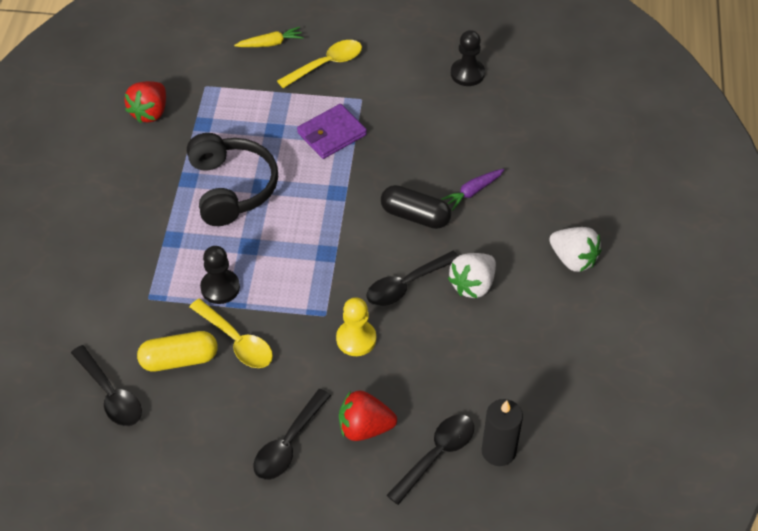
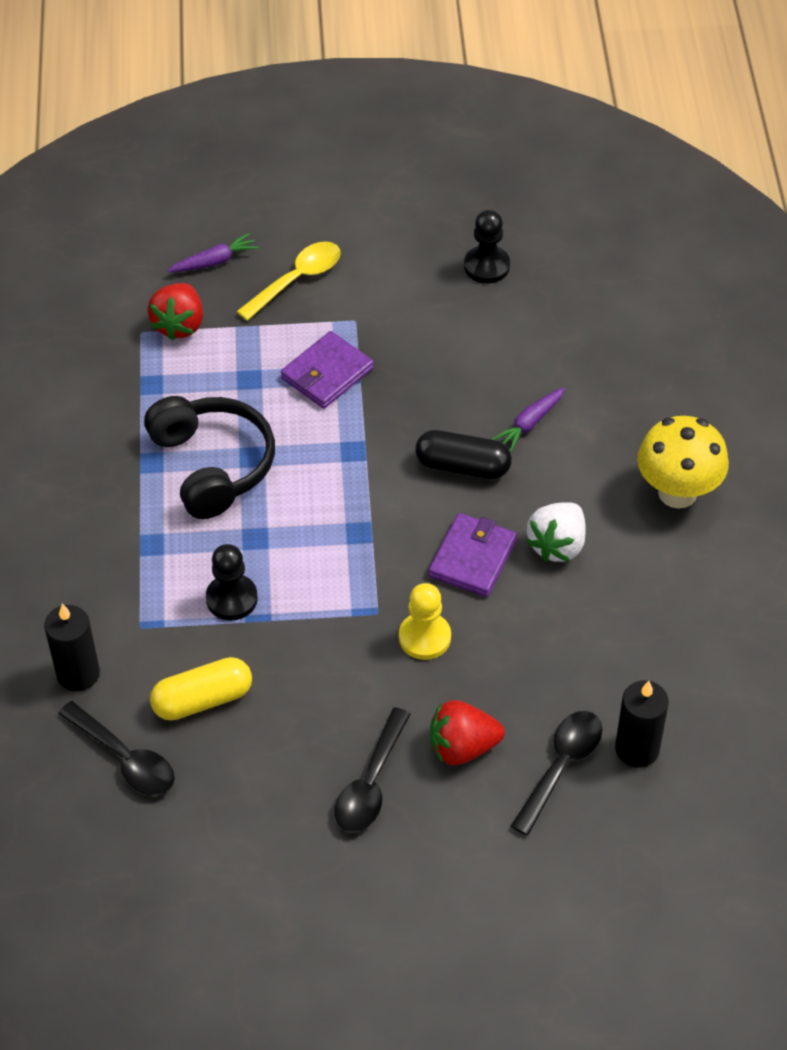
camera: 10 degrees left, 0 degrees up
red strawberry [124,81,166,123] -> red strawberry moved to [147,283,203,340]
yellow spoon [190,299,273,368] -> none
yellow carrot [234,27,304,47] -> purple carrot [167,233,259,272]
black spoon [367,251,458,306] -> purple wallet [428,513,517,597]
white strawberry [549,227,601,272] -> yellow mushroom [637,416,729,509]
none -> black candle [44,604,100,691]

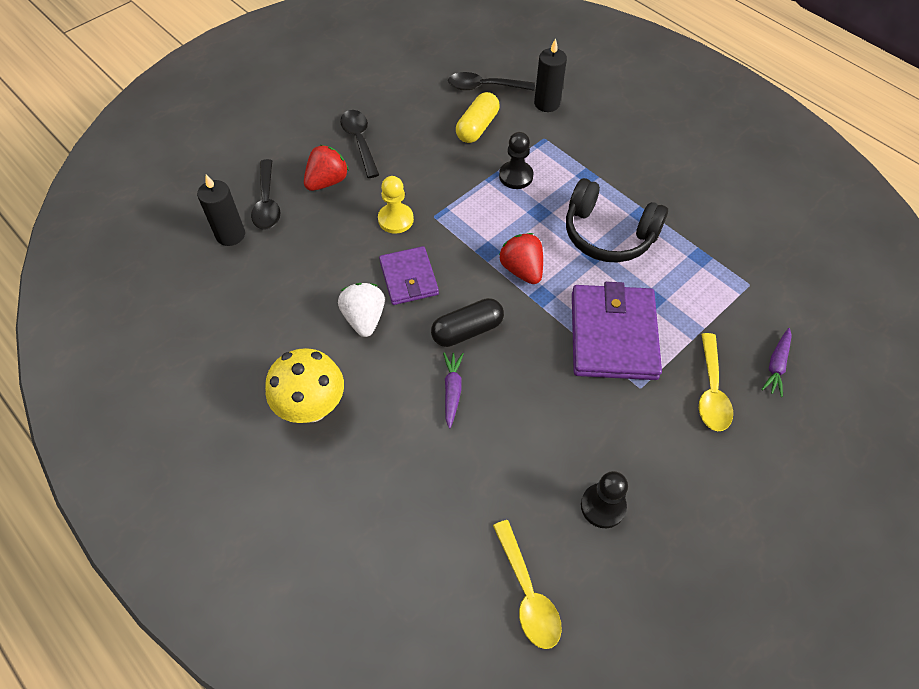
camera: 140 degrees right, 5 degrees up
red strawberry [147,283,203,340] -> red strawberry moved to [499,233,543,284]
purple wallet [281,331,374,408] -> purple wallet [572,282,662,380], size x1.65
none -> yellow spoon [493,520,562,649]

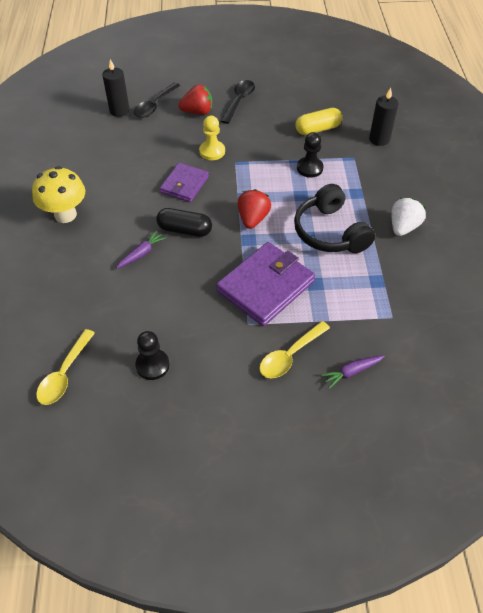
camera: 40 degrees right, 5 degrees down
white strawberry [338,283,385,337] -> white strawberry moved to [392,198,426,236]
black spoon [448,72,535,91] -> none

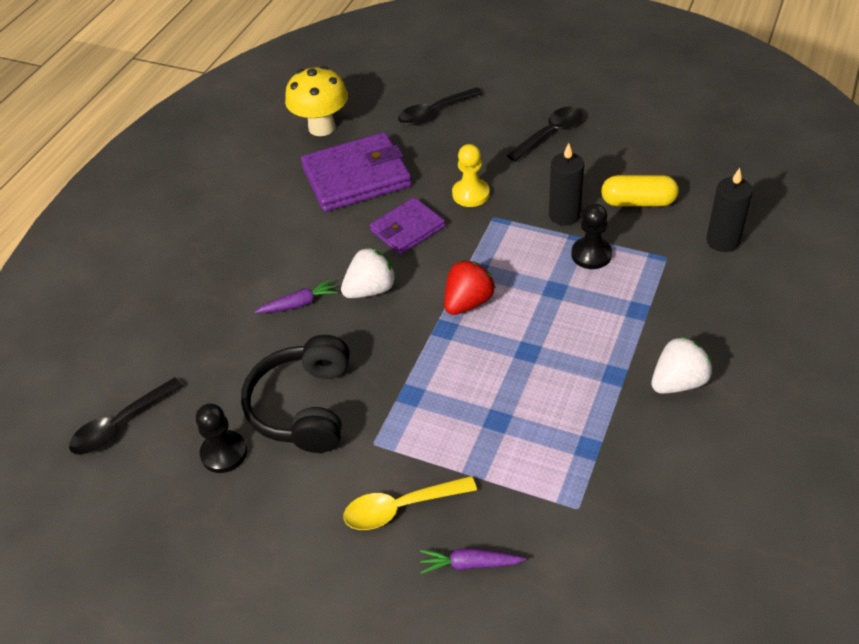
camera: 30 degrees right, 5 degrees down
yellow mushroom [32,166,86,223] -> yellow mushroom moved to [285,66,348,136]
yellow spoon [36,329,95,405] -> black spoon [69,377,183,455]
black candle [102,59,130,117] -> black candle moved to [549,143,584,225]
black capsule [156,208,212,237] -> white strawberry [341,247,396,298]
red strawberry [179,85,212,115] -> none
purple wallet [216,242,315,326] -> purple wallet moved to [301,132,412,212]
black headphones [294,184,375,253] -> black headphones moved to [241,335,350,453]

